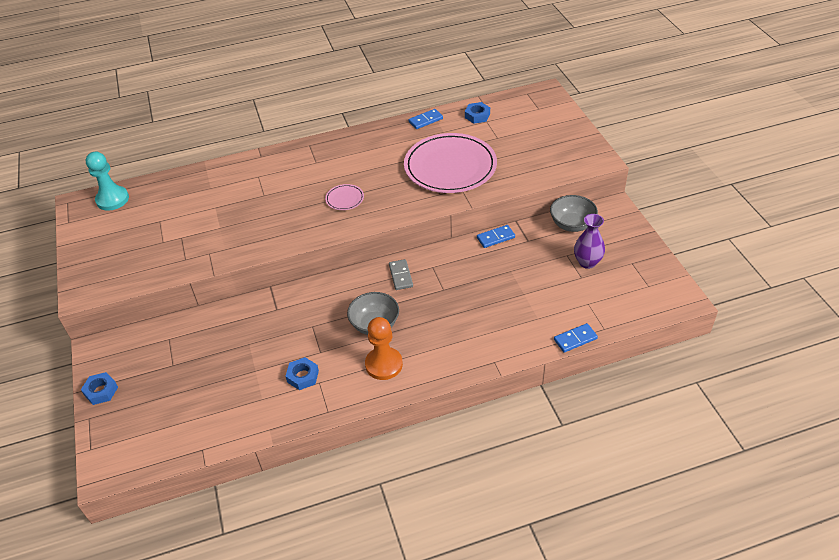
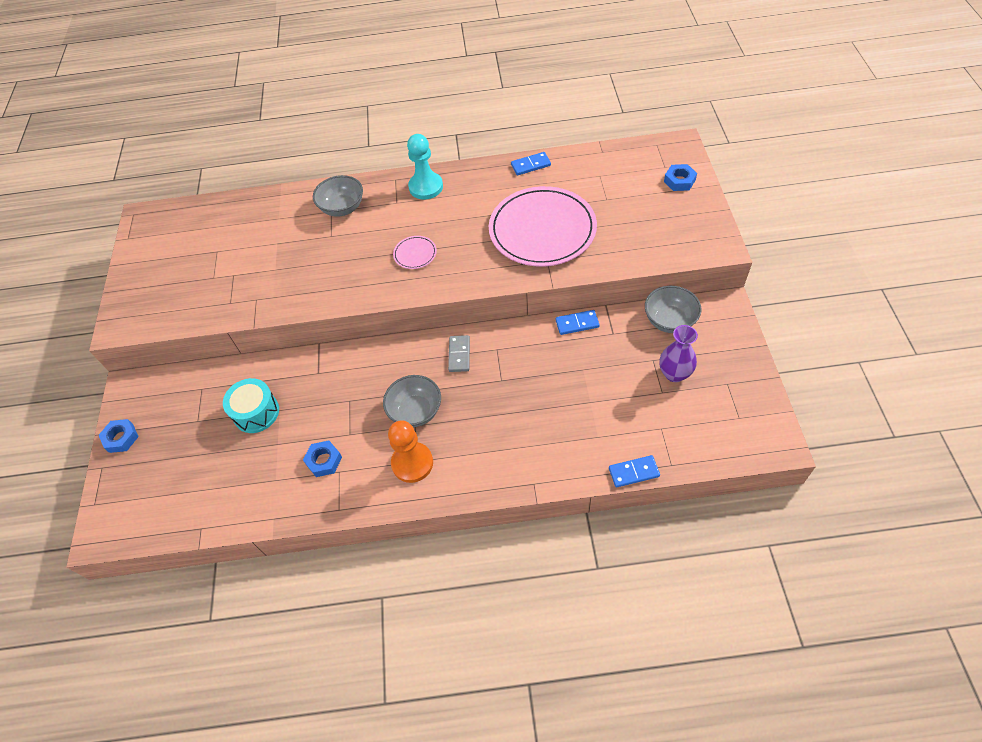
camera: 15 degrees right, 10 degrees up
turquoise pawn [86,152,129,211] -> turquoise pawn moved to [407,134,443,199]
blue nut [465,102,490,124] -> blue nut moved to [664,164,697,191]
none -> turquoise drum [223,378,279,433]
none -> grey bowl [313,175,363,217]

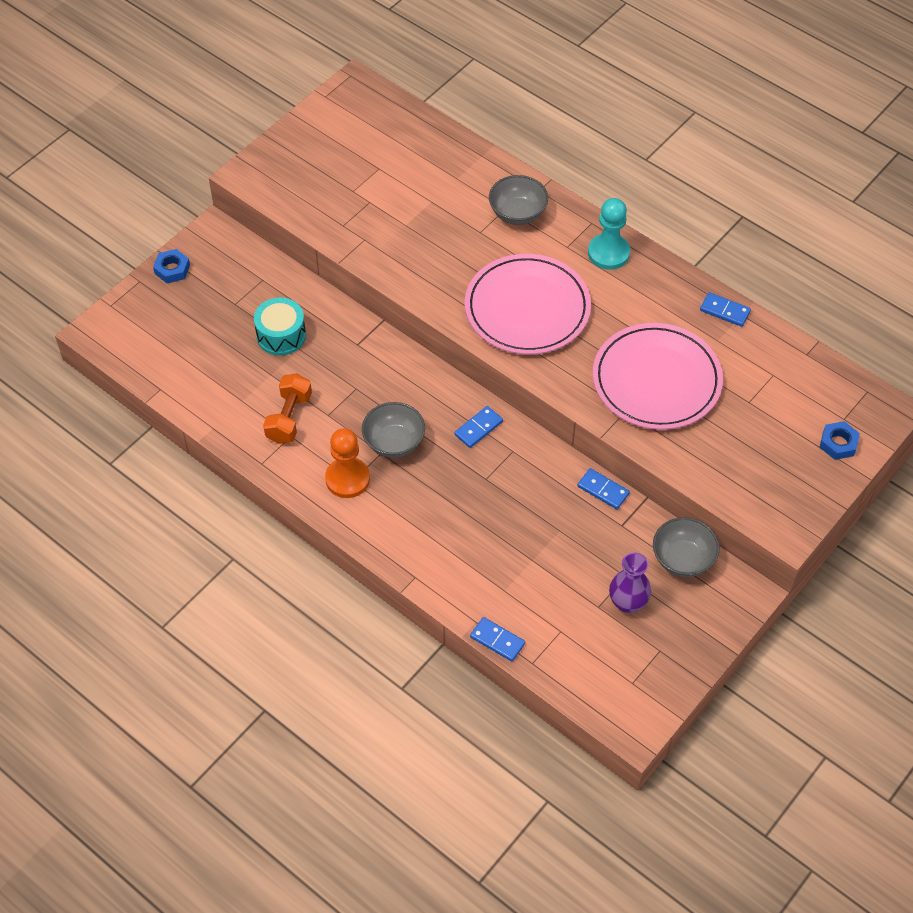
camera: 40 degrees right, 0 degrees up
blue nut [303,440,342,477] -> orange dumbbell [263,373,312,444]
pink plate [393,236,437,269] -> pink plate [465,254,591,354], size x2.47
grey domino [448,335,470,372] -> blue domino [454,406,503,448]

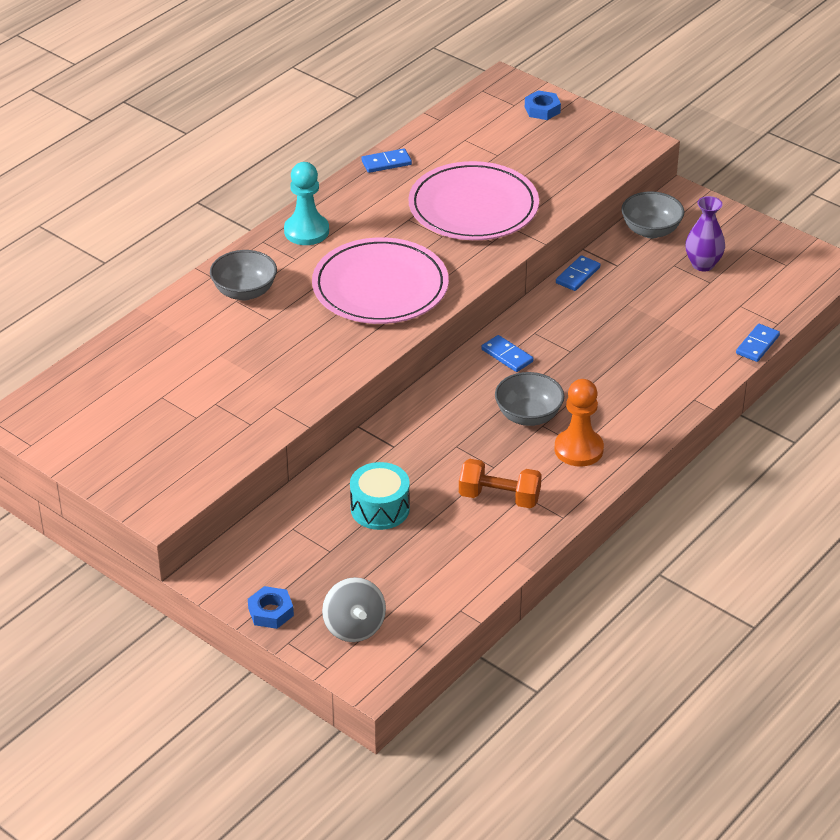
camera: 90 degrees left, 15 degrees down
blue domino [700,292,751,327] -> blue domino turned 45 degrees clockwise [361,149,412,173]
none -> grey spinning top [322,577,386,642]

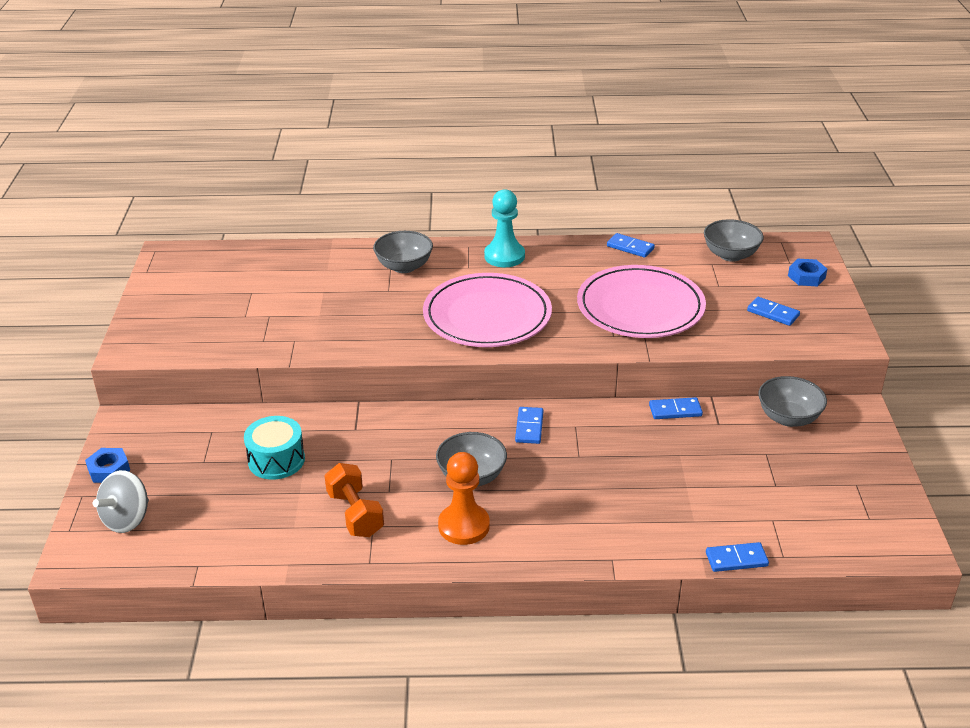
camera: 50 degrees right, 5 degrees down
purple vase [685,196,725,271] -> none
none -> grey bowl [704,219,764,262]
none -> blue domino [747,297,800,326]

